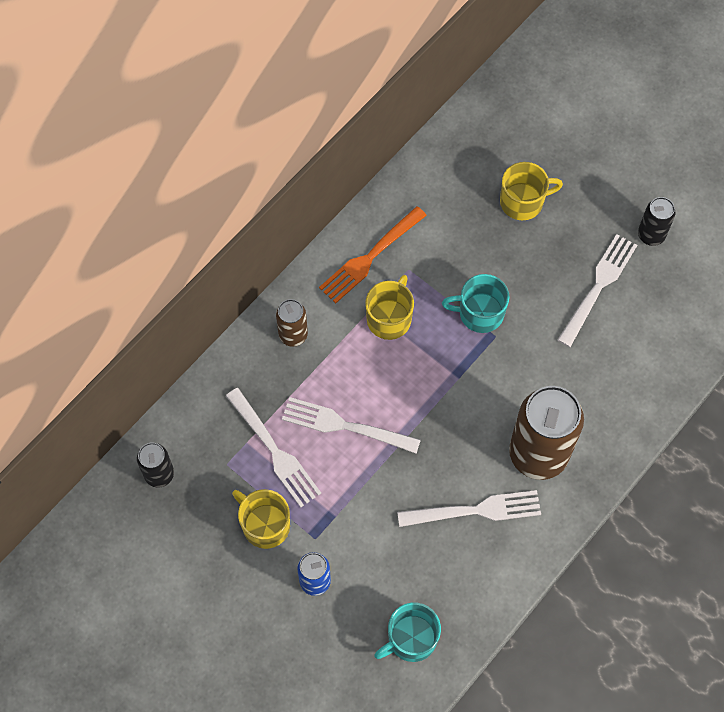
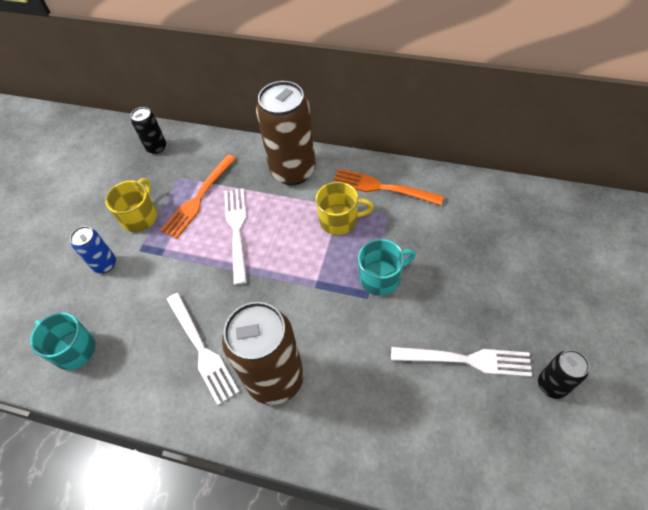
camera: 70 degrees right, 10 degrees down
white fork [226,388,321,507] -> orange fork [160,154,236,239]
brown can [276,299,308,347] -> brown can [256,81,316,185], size x2.01
turquoise mug [442,274,510,333] -> turquoise mug turned 90 degrees clockwise [358,239,416,296]
yellow mug [500,162,563,220] -> none

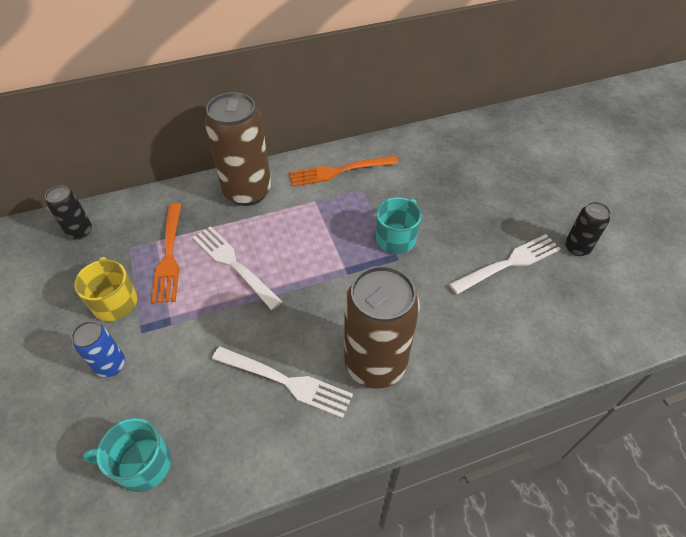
camera: 40 degrees left, 5 degrees down
yellow mug [316,182,374,235] -> none

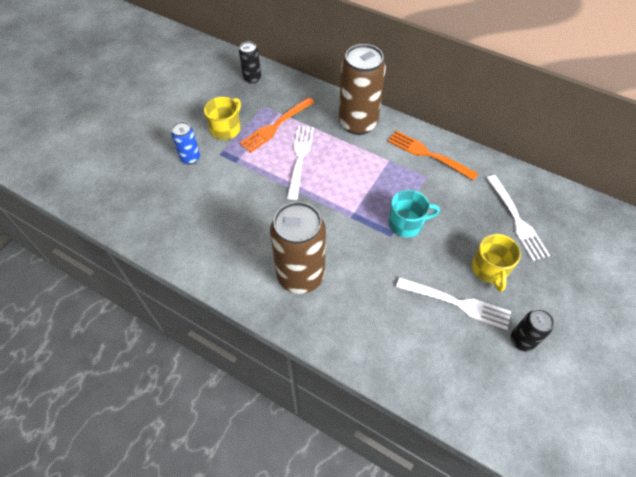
camera: 50 degrees right, 5 degrees up
turquoise mug [83,418,171,492] -> none
white fork [212,346,353,419] -> white fork moved to [487,175,550,261]
none -> yellow mug [472,234,521,292]

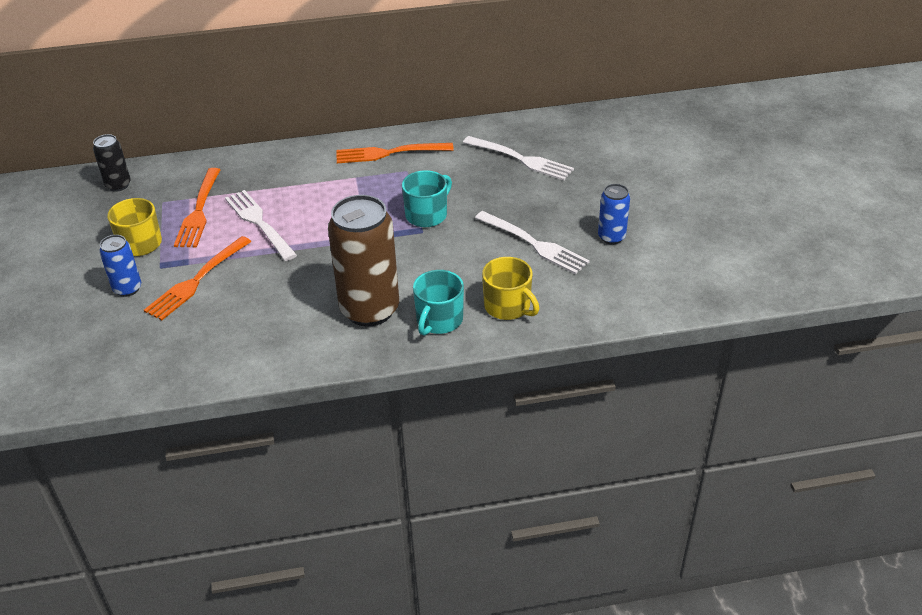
camera: 40 degrees left, 15 degrees down
brown can [339,44,386,135] -> none
white fork [396,277,511,330] -> white fork turned 60 degrees clockwise [475,211,590,274]
yellow mug [472,234,521,292] -> yellow mug moved to [482,257,539,320]
black can [511,309,554,352] -> blue can [598,184,630,245]
none -> orange fork [144,236,252,321]
none -> turquoise mug [413,270,464,336]

